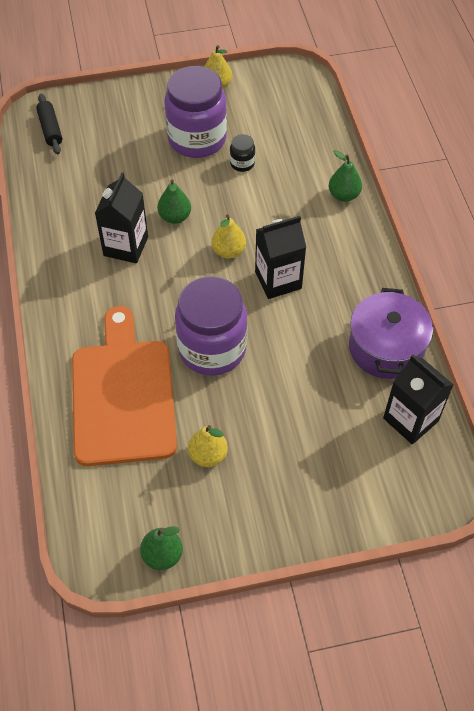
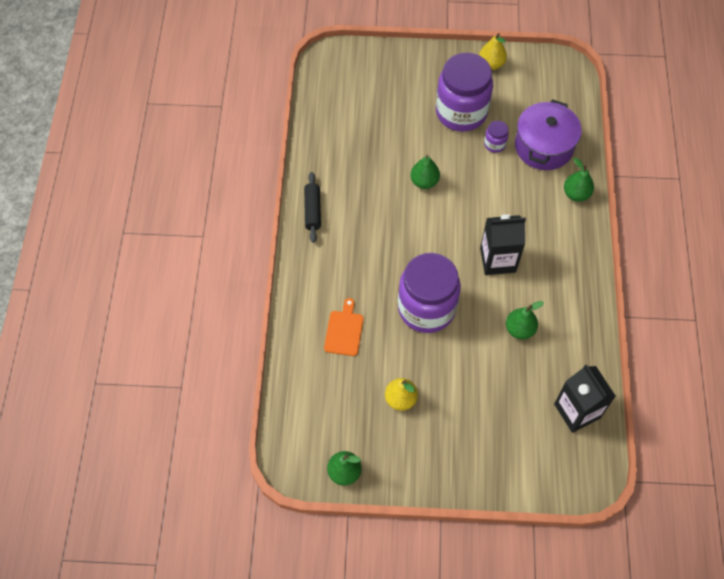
camera: 15 degrees right, 5 degrees up
black rolling pin [36,93,62,155] -> black rolling pin moved to [304,172,321,243]
orange cutting board [72,306,177,466] -> orange cutting board [324,298,364,356], size x0.41
black carton [95,172,148,264] -> none
yellow pear [212,215,246,259] -> none
black jar [230,134,255,172] -> purple jar [484,121,509,153]
purple pot [349,288,433,379] -> purple pot moved to [515,99,581,170]
none -> green pear [506,301,544,339]

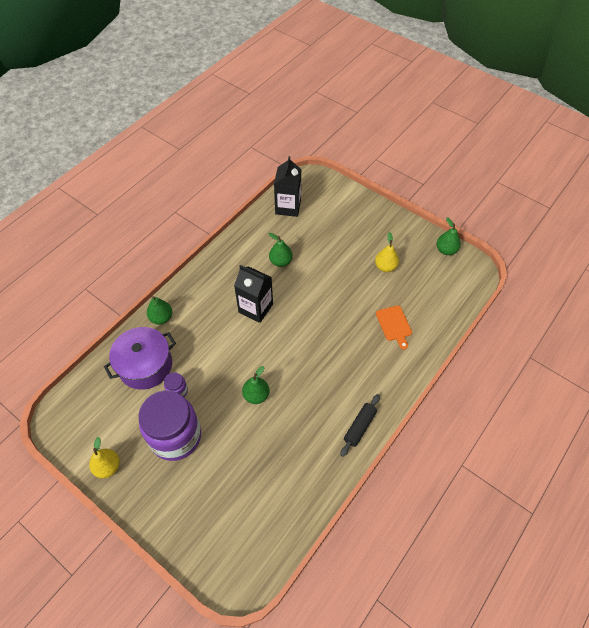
camera: 145 degrees left, 5 degrees down
orange cutting board [324,298,364,356] -> orange cutting board turned 60 degrees counterclockwise [376,306,412,350]
purple jar [398,253,461,333] -> none

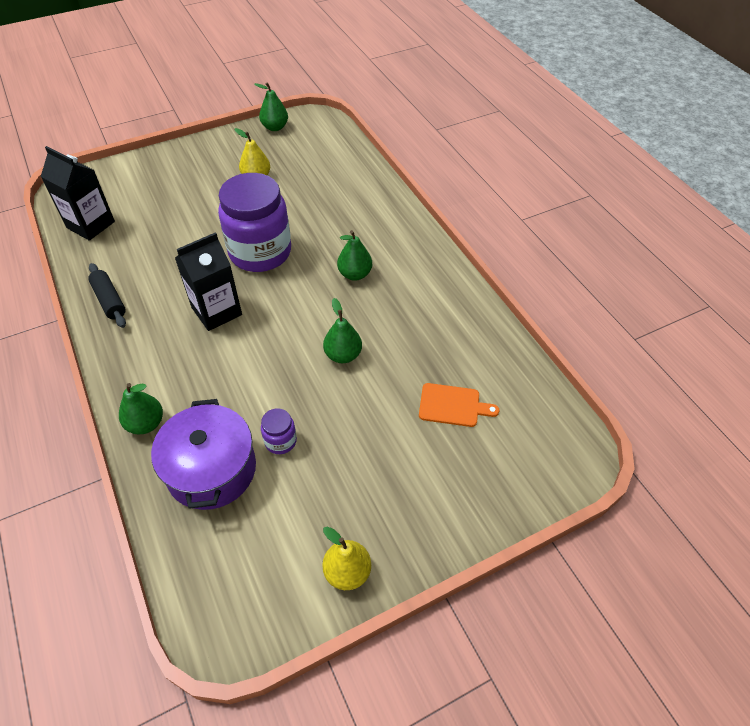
camera: 65 degrees left, 5 degrees down
purple jar [138,390,201,461] -> purple jar moved to [218,173,291,272]
green pear [268,233,293,267] -> green pear moved to [337,230,372,281]
black rolling pin [340,394,380,457] -> black rolling pin moved to [88,263,126,328]
orange cutting board [376,306,412,350] -> orange cutting board moved to [419,383,499,427]

